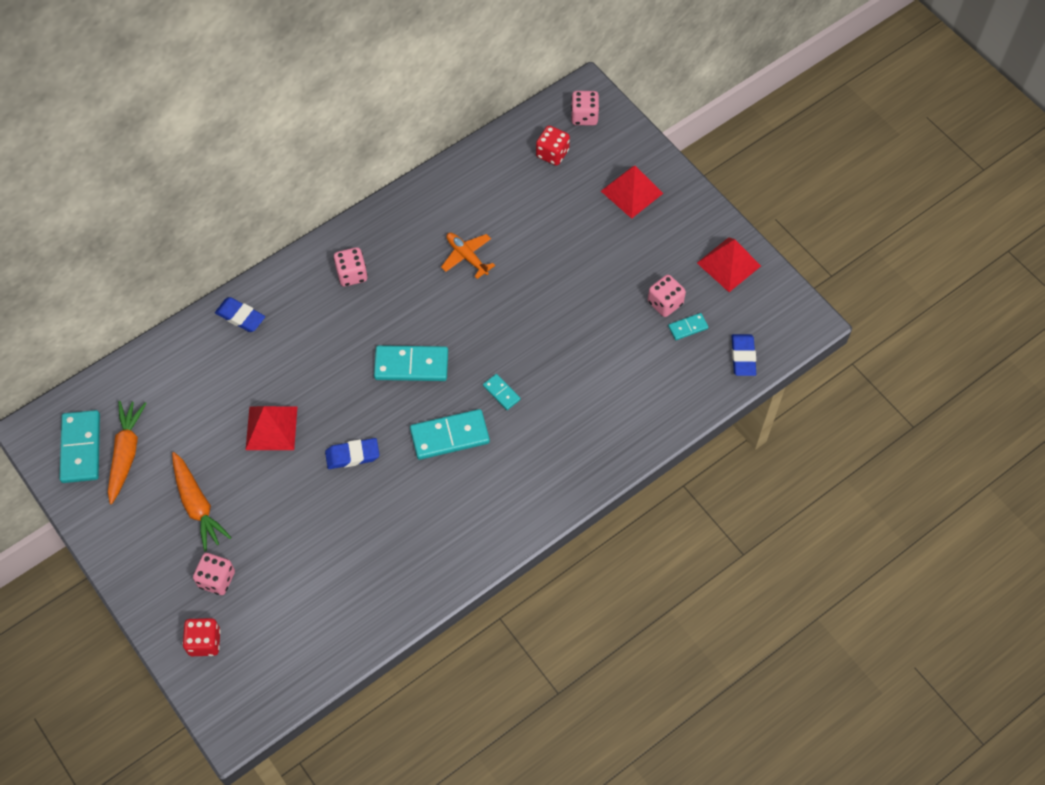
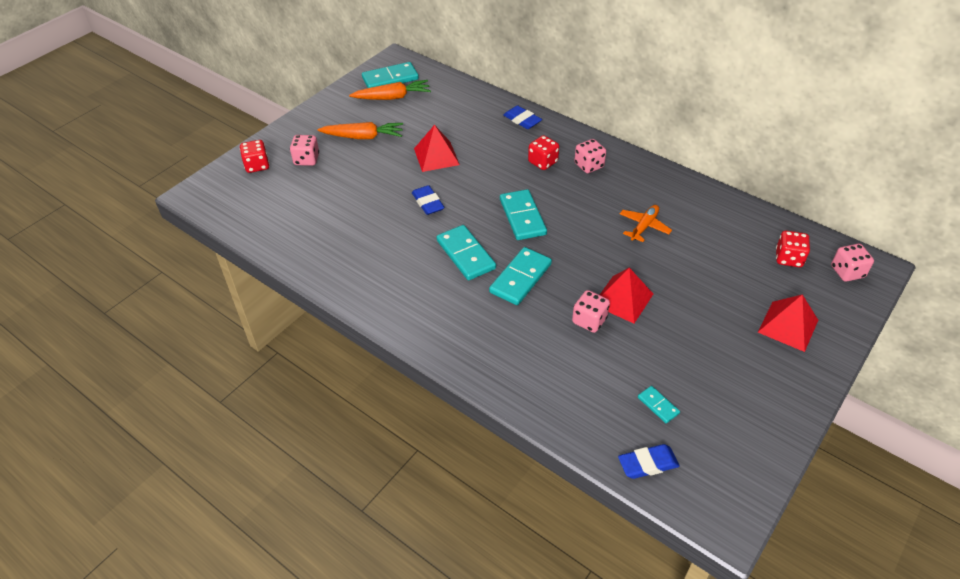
camera: 75 degrees right, 15 degrees down
orange carrot [172,452,232,551] -> orange carrot turned 135 degrees counterclockwise [318,122,403,139]
blue eraser [215,297,265,332] -> blue eraser turned 60 degrees counterclockwise [503,106,542,129]
turquoise domino [483,374,521,410] -> turquoise domino [489,247,552,305], size x1.95
pink dice [648,275,686,317] -> pink dice moved to [572,290,610,333]
red pyramid [697,237,761,292] -> red pyramid moved to [600,268,653,323]
none -> red dice [528,135,559,170]

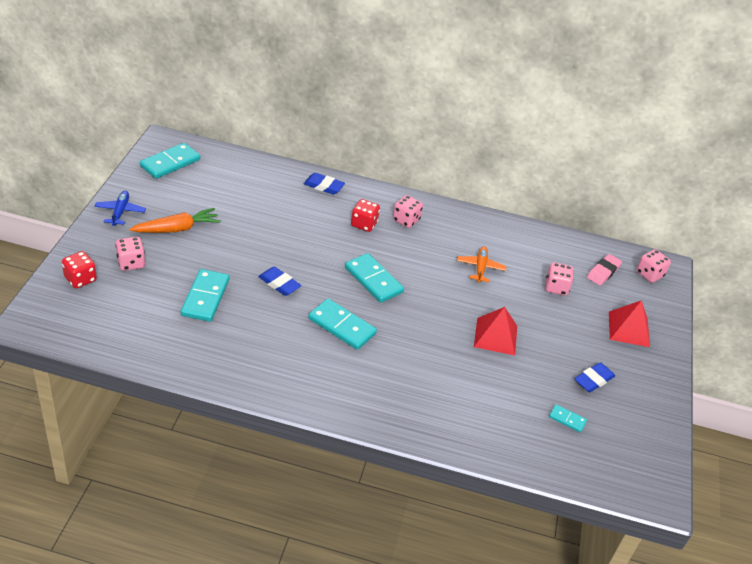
camera: 30 degrees left, 5 degrees down
orange carrot [349,80,431,100] -> none
red pyramid [414,125,460,172] -> none
turquoise domino [489,247,552,305] -> turquoise domino moved to [181,269,229,322]
pink dice [572,290,610,333] -> pink dice moved to [545,262,574,296]
blue eraser [618,444,679,479] -> blue eraser moved to [574,362,615,393]
red dice [776,230,810,267] -> pink eraser [587,254,622,286]
none -> blue plane [94,191,146,226]

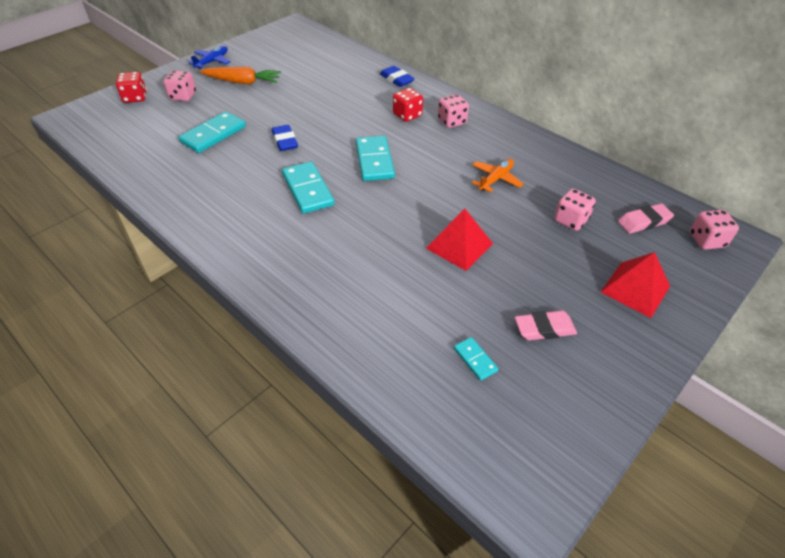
camera: 35 degrees right, 5 degrees up
turquoise domino [140,143,200,179] -> none
blue eraser [574,362,615,393] -> pink eraser [515,310,577,340]

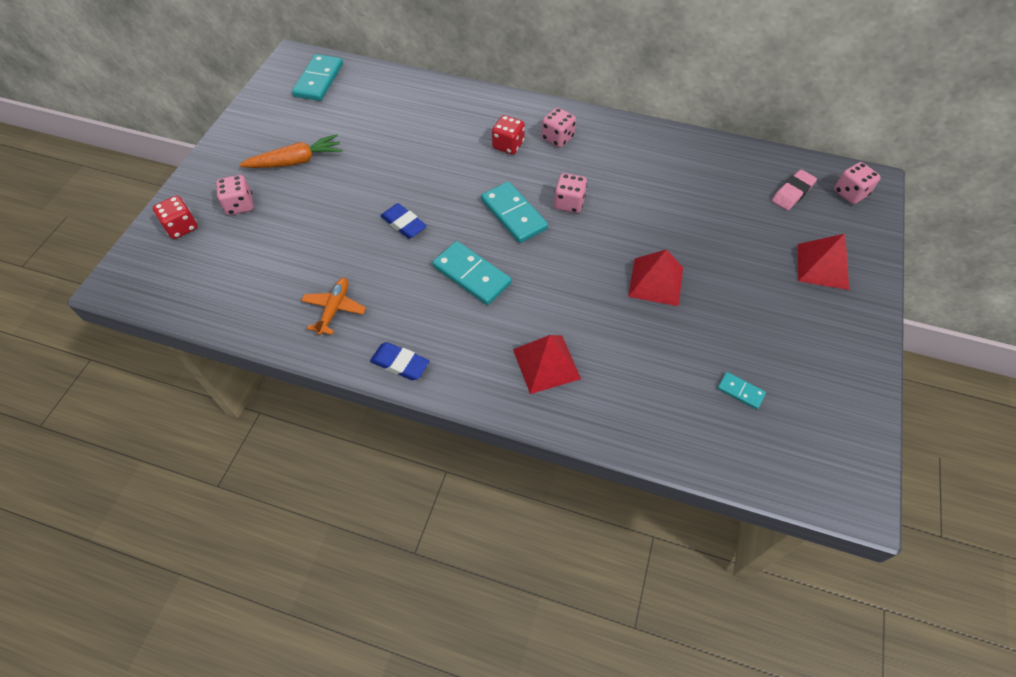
camera: 25 degrees left, 10 degrees up
turquoise domino [178,111,246,153] -> turquoise domino moved to [292,54,343,101]
blue plane [189,46,230,69] -> none
blue eraser [380,66,415,87] -> blue eraser moved to [370,342,429,380]
orange plane [472,159,523,192] -> orange plane moved to [301,278,366,335]
pink eraser [515,310,577,340] -> none
pink dice [554,188,596,231] -> pink dice moved to [554,173,587,213]
none -> red pyramid [513,335,581,394]

